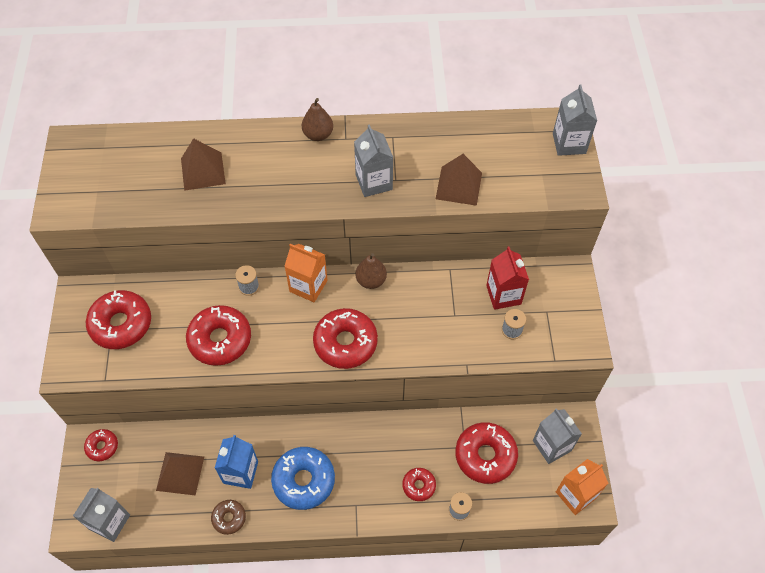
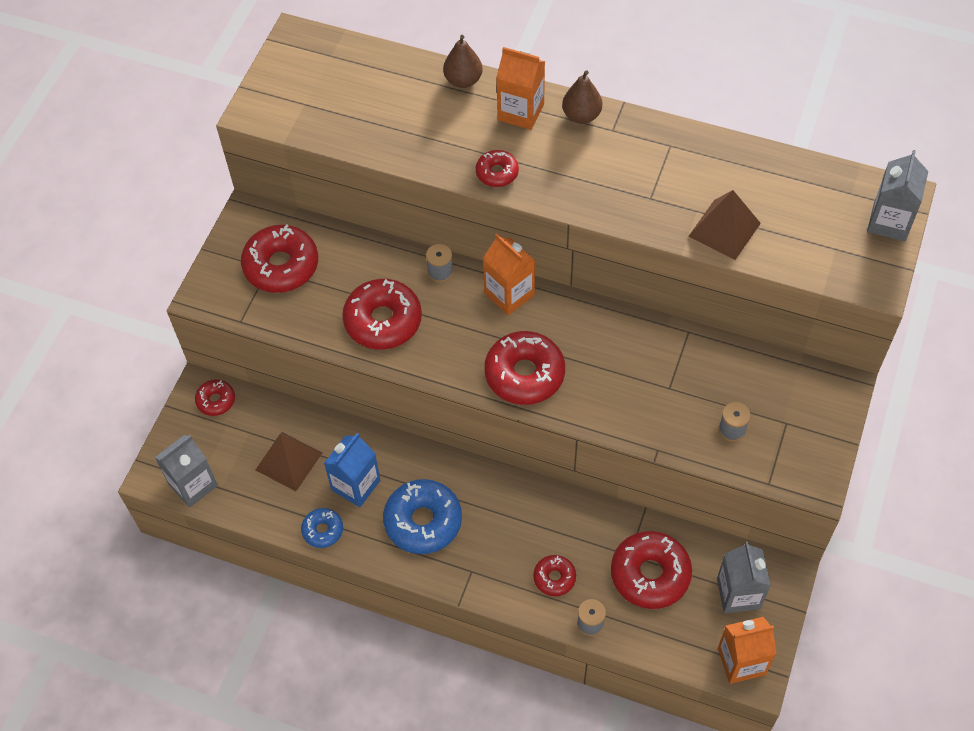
camera: 25 degrees right, 0 degrees up
brown pyramid [181,138,226,191] -> none
brown donut [211,500,246,535] -> blue donut [301,508,343,548]
grey carton [354,124,394,197] -> none
brown pear [355,253,387,289] -> brown pear moved to [443,35,483,88]
red carton [486,246,529,310] -> none
none -> red donut [476,150,519,187]
none -> orange carton [496,47,545,130]

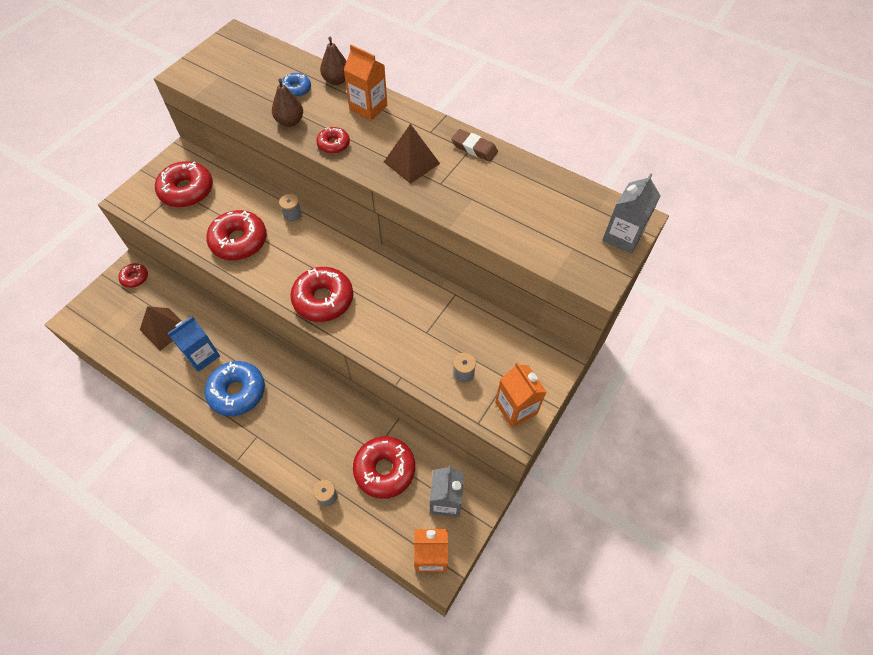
camera: 10 degrees right, 0 degrees up
grey carton [155,435,218,507] -> none
blue donut [301,508,343,548] -> blue donut moved to [282,73,311,97]
orange carton [483,234,535,315] -> orange carton moved to [495,362,546,428]
red donut [533,555,576,596] -> none
brown pear [562,70,602,124] -> brown pear moved to [272,78,303,127]
brown pyramid [688,190,761,260] -> brown pyramid moved to [384,124,440,184]
none -> brown eraser [451,129,498,162]

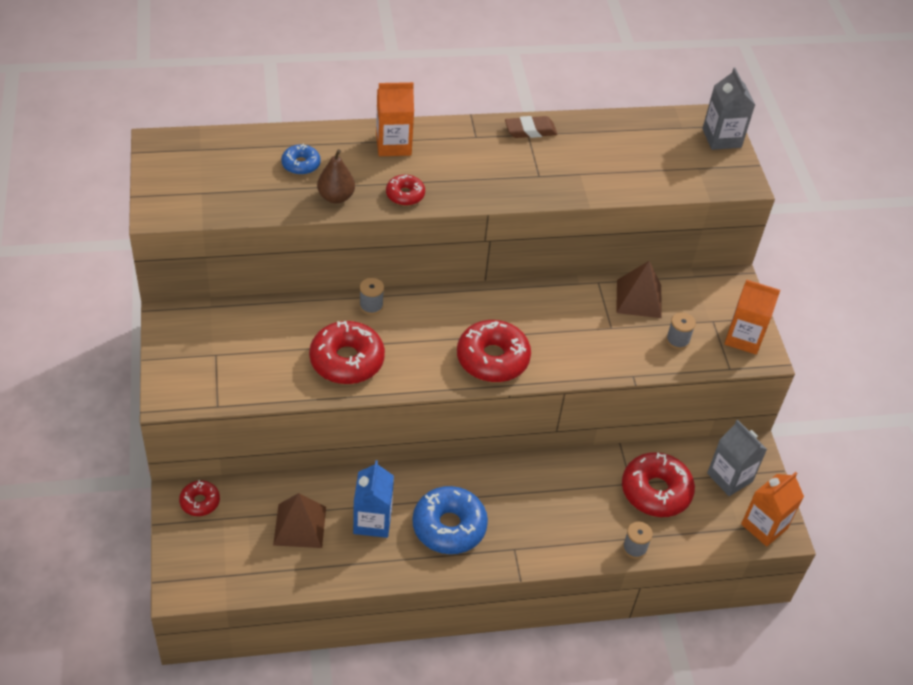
camera: 45 degrees left, 10 degrees down
red donut [155,161,213,208] -> none
brown pear [320,37,346,85] -> none
brown pyramid [384,124,440,184] -> brown pyramid moved to [616,261,662,318]

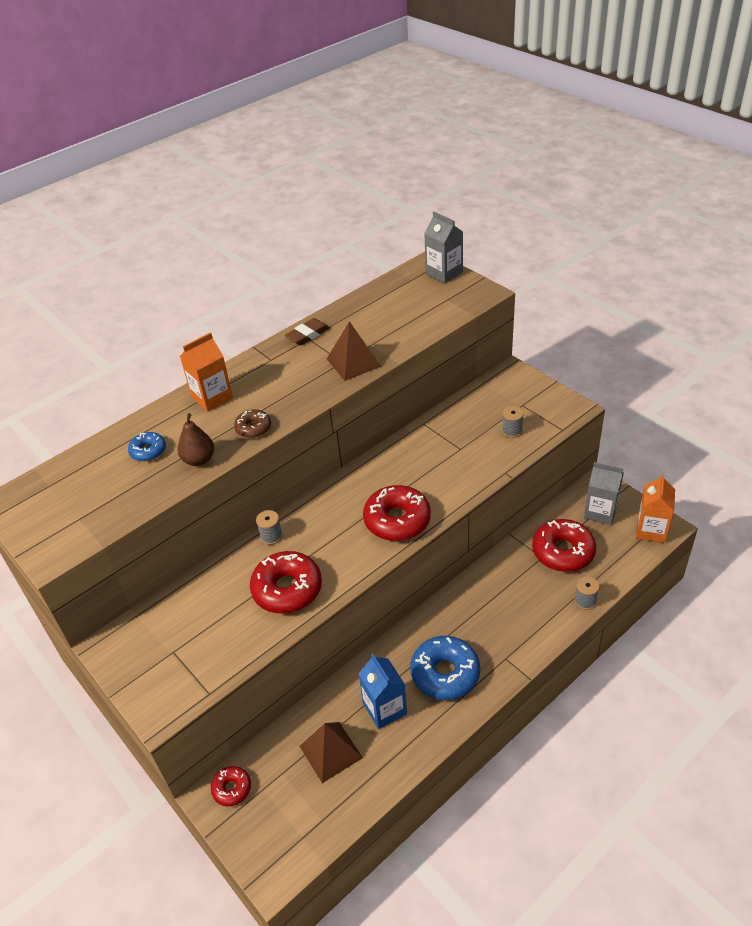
camera: 25 degrees left, 5 degrees down
red donut [386,175,425,206] -> brown donut [234,409,271,438]
brown pyramid [616,261,662,318] -> brown pyramid moved to [327,321,381,381]
orange carton [724,280,780,355] -> none

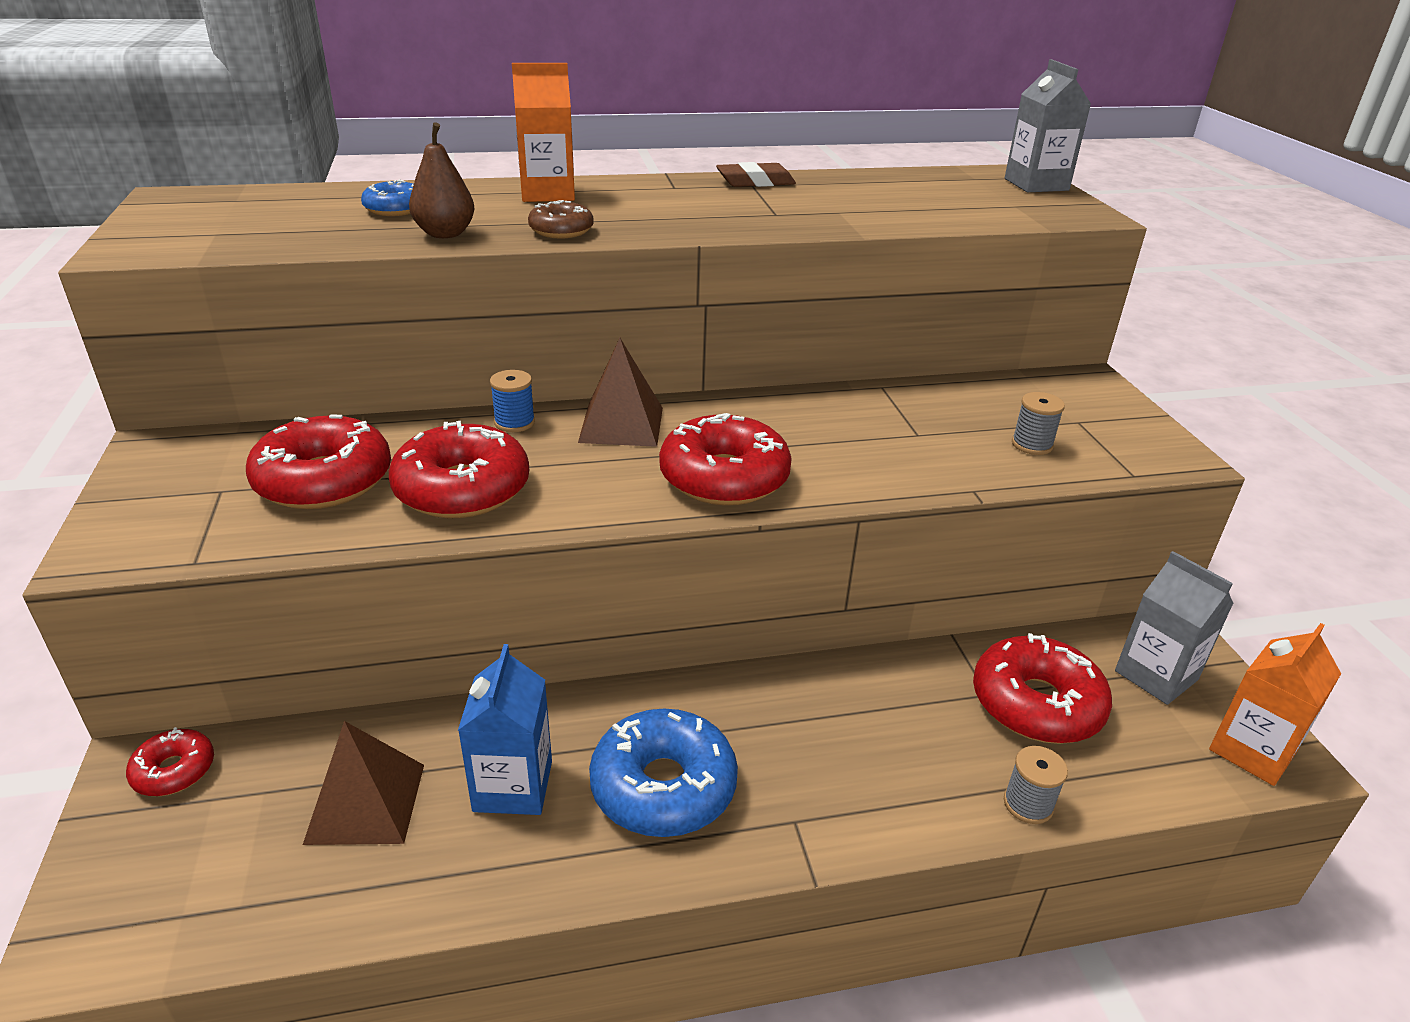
camera: 25 degrees right, 10 degrees down
grey spool [256,510,283,545] -> blue spool [490,370,535,432]
brown pyramid [327,321,381,381] -> brown pyramid moved to [578,338,663,447]
none -> red donut [246,414,391,509]

